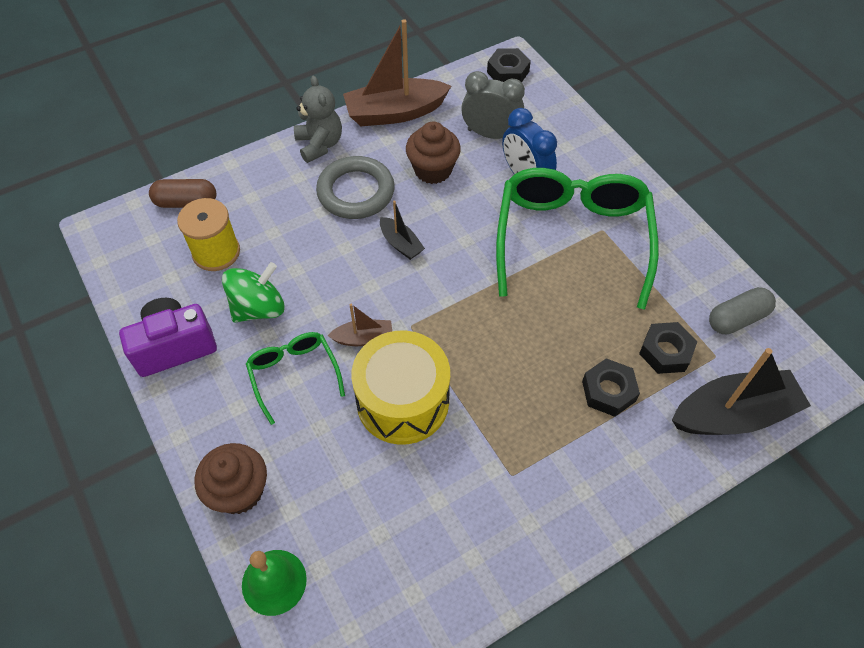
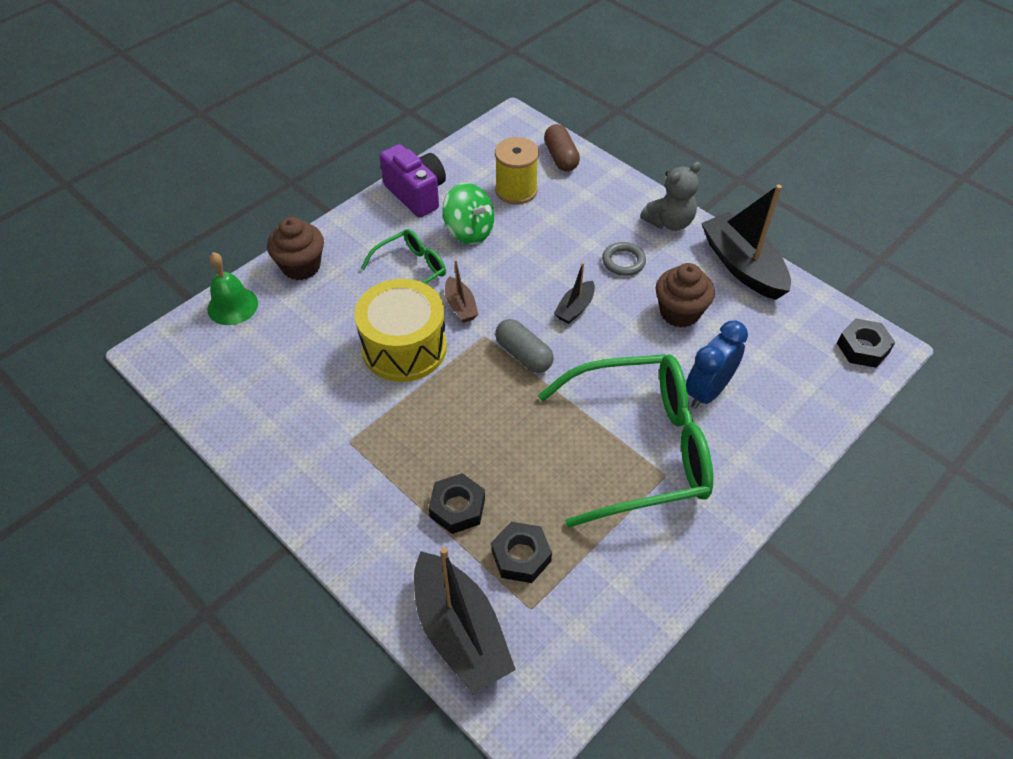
camera: 75 degrees right, 5 degrees down
grey ring [316,156,395,219] -> grey ring [602,242,646,276], size x0.56
brown boat [343,19,451,126] -> black boat [701,185,791,300]
grey clock [461,71,525,139] -> none
grey capsule [709,287,776,334] -> grey capsule moved to [495,319,553,373]

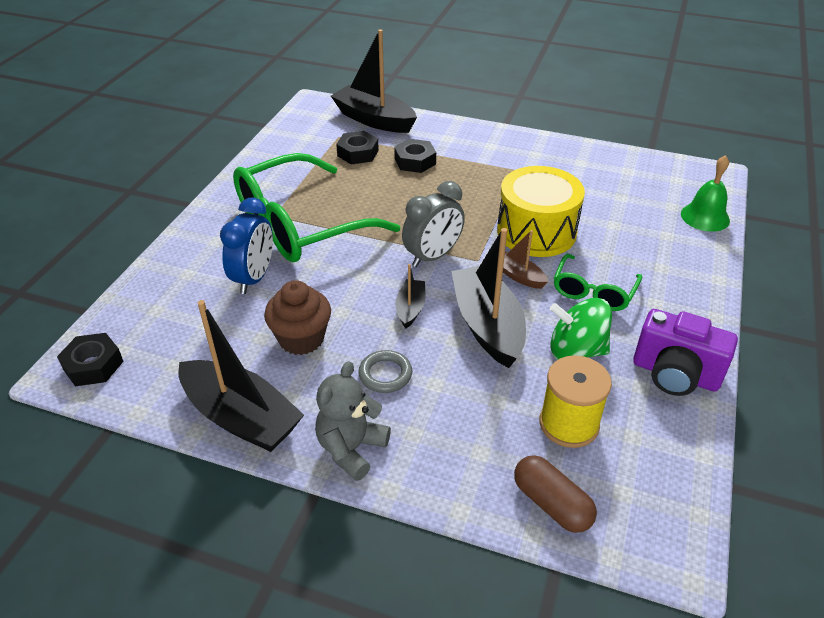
camera: 155 degrees right, 10 degrees down
brown cupcake [267,217,324,280] -> none
grey capsule [495,319,553,373] -> grey clock [402,181,465,267]
none -> black boat [451,228,526,368]

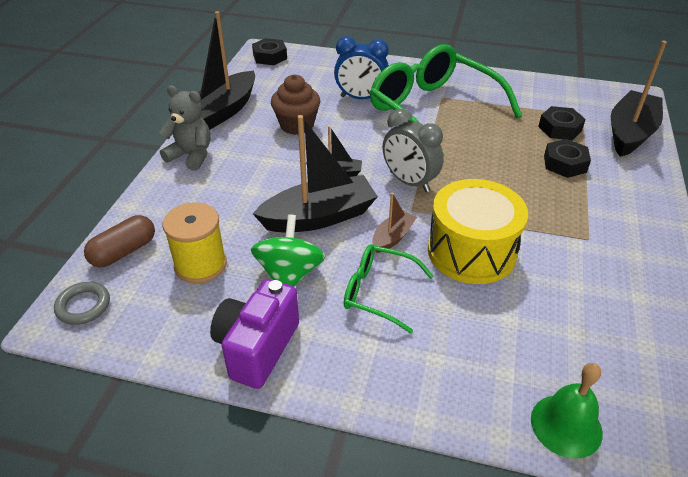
camera: 85 degrees right, 0 degrees up
grey ring [358,350,412,393] -> grey ring moved to [54,282,110,325]

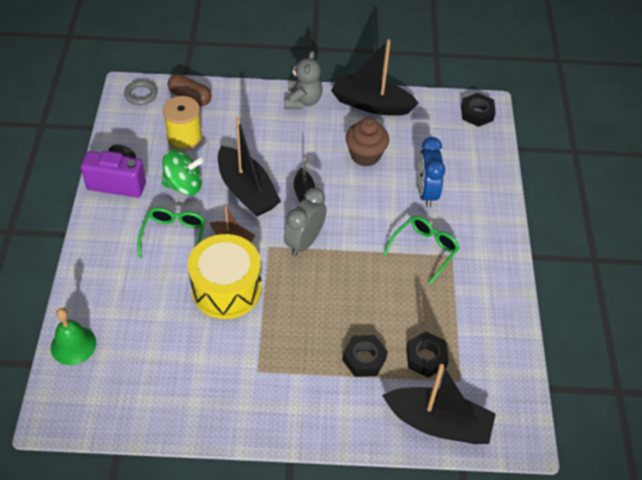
camera: 75 degrees right, 10 degrees up
green glasses [370,44,522,157] -> green glasses [383,216,460,285], size x0.50

